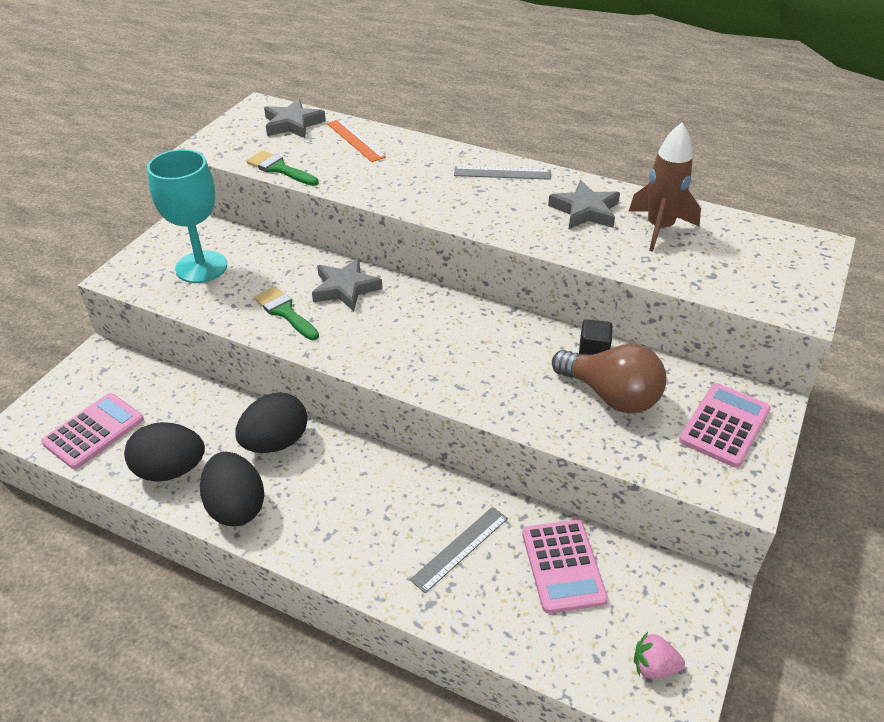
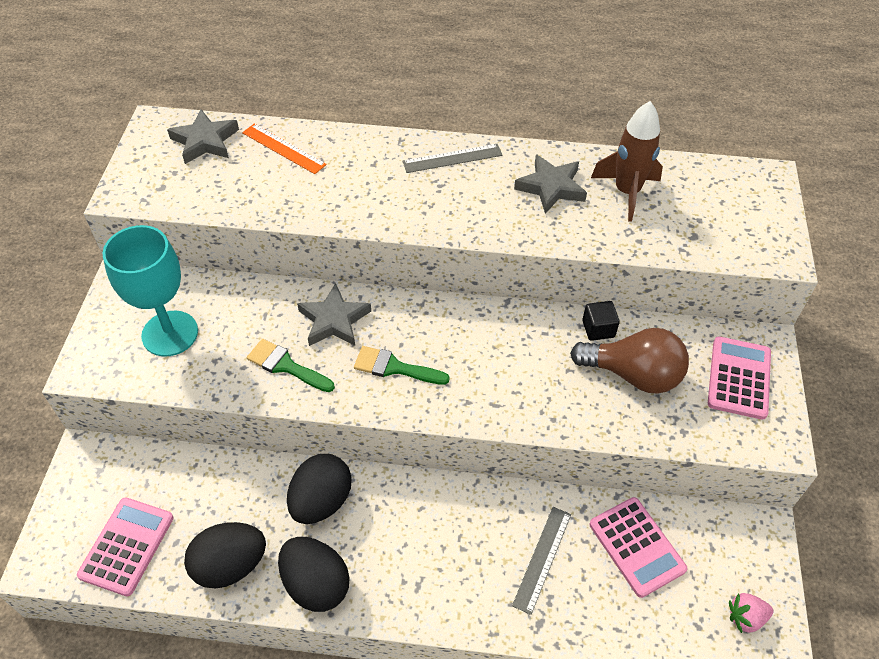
camera: 20 degrees left, 10 degrees up
green brush [247,151,319,186] -> green brush moved to [354,346,450,385]

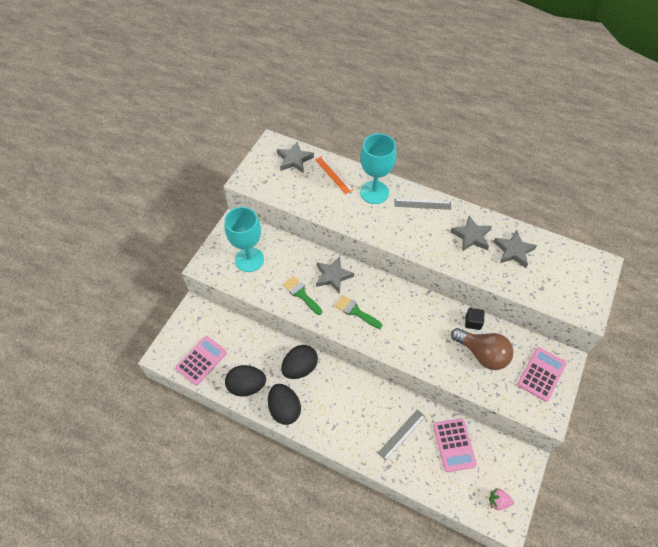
camera: 20 degrees right, 5 degrees up
brown rocket [591,101,663,222] -> grey star [494,230,537,268]
none -> turquoise goblet [360,133,396,204]

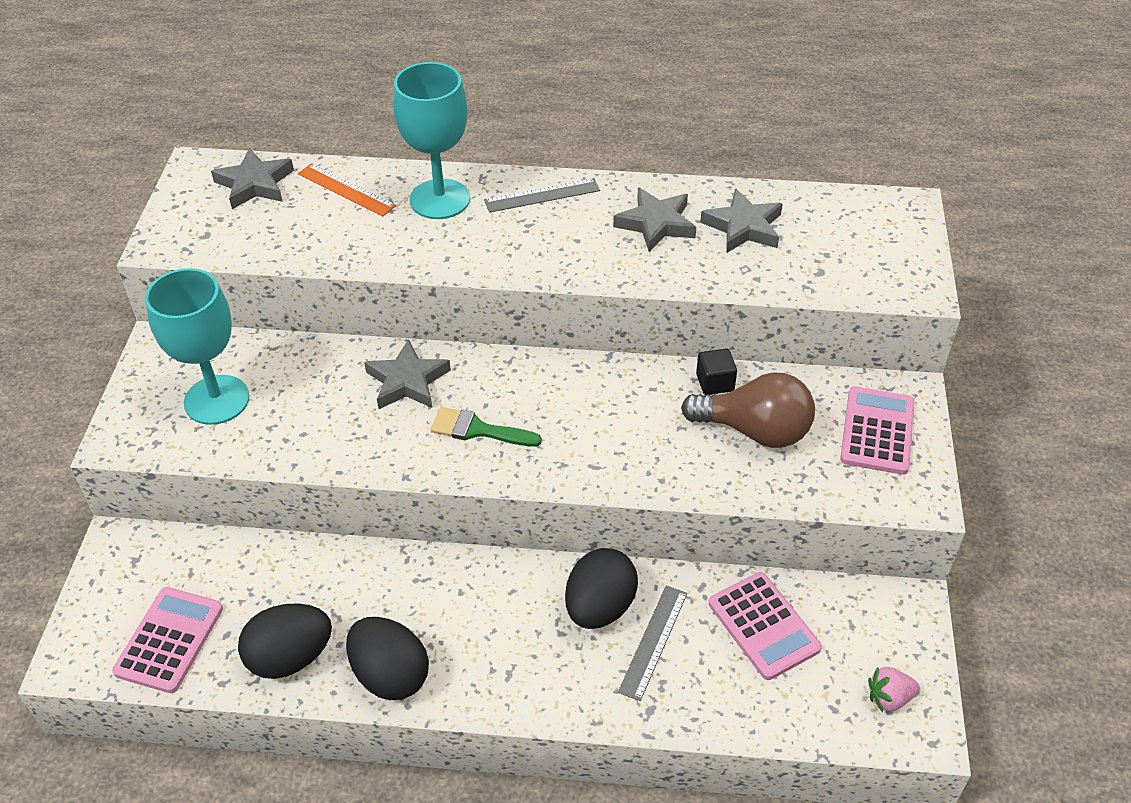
camera: 20 degrees left, 10 degrees down
black egg [281,345,318,379] -> black egg moved to [565,548,638,629]
green brush [283,276,322,315] -> none

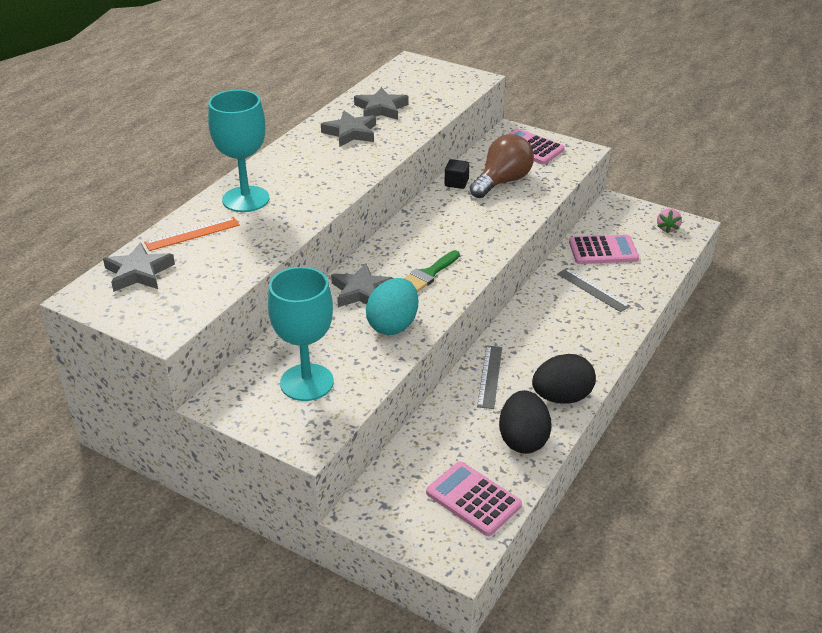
camera: 65 degrees left, 10 degrees down
grey ruler [484,178,600,213] -> grey ruler moved to [477,345,502,409]
black egg [565,548,638,629] -> none
none -> turquoise egg [366,278,418,335]

